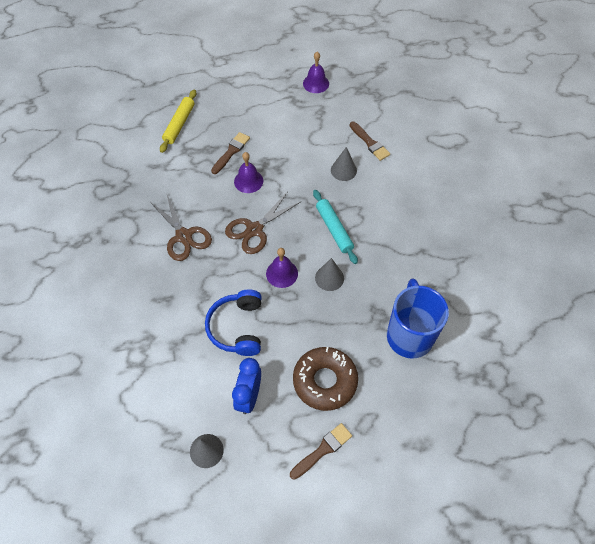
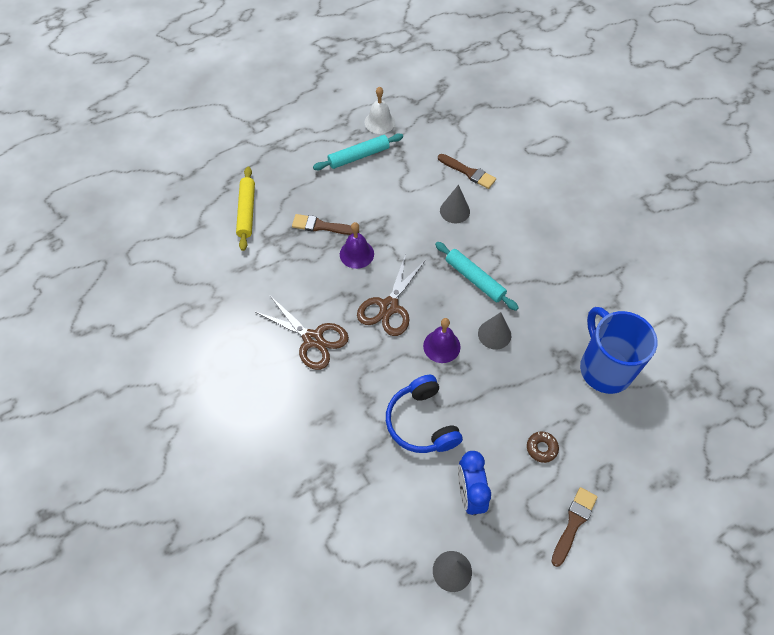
camera: 20 degrees left, 0 degrees up
brown brush [211,132,250,174] -> brown brush turned 90 degrees counterclockwise [292,214,359,235]
brown donut [293,347,358,411] -> brown donut [527,432,559,463], size x0.43
purple bell [303,52,329,93] -> white bell [365,86,395,134]
none -> turquoise rolling pin [313,133,403,170]

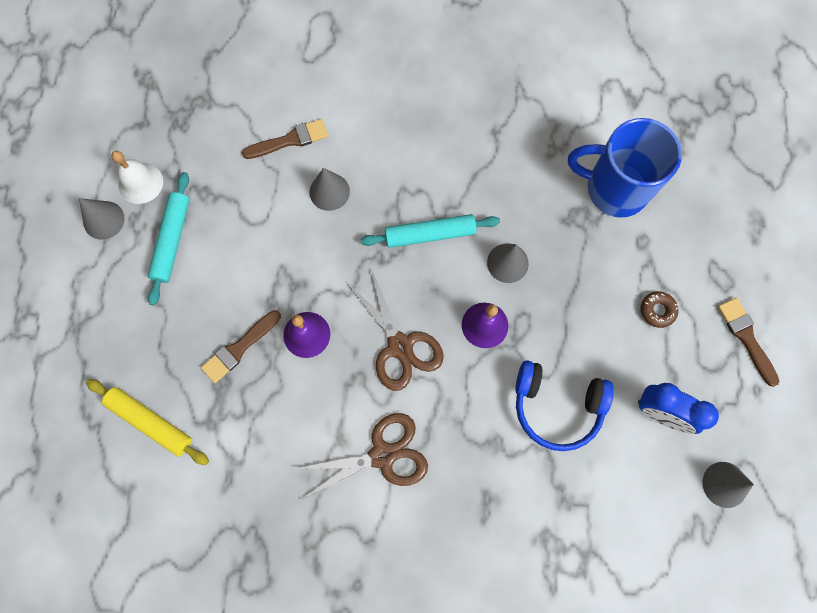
camera: 55 degrees left, 15 degrees up
none -> grey cone [79,198,125,240]

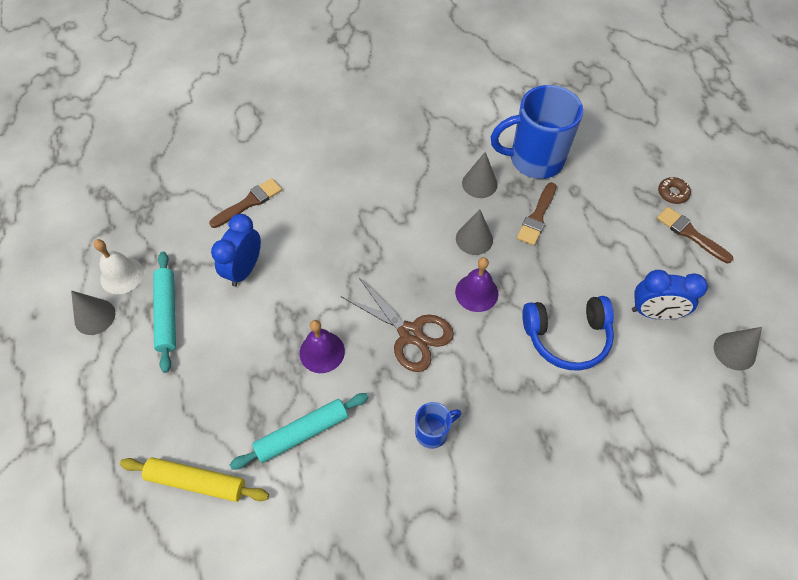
camera: 20 degrees left, 15 degrees down
brown brush [201,310,281,383] -> brown brush moved to [517,182,556,245]
brown scissors [295,413,428,499] -> blue mug [415,402,461,449]
grey cone [309,168,350,211] -> grey cone moved to [462,152,498,198]
turquoise rolling pin [361,214,500,248] -> turquoise rolling pin moved to [230,393,369,470]
brown donut [641,291,679,328] -> brown donut moved to [658,177,691,204]
none -> blue clock [211,214,261,287]

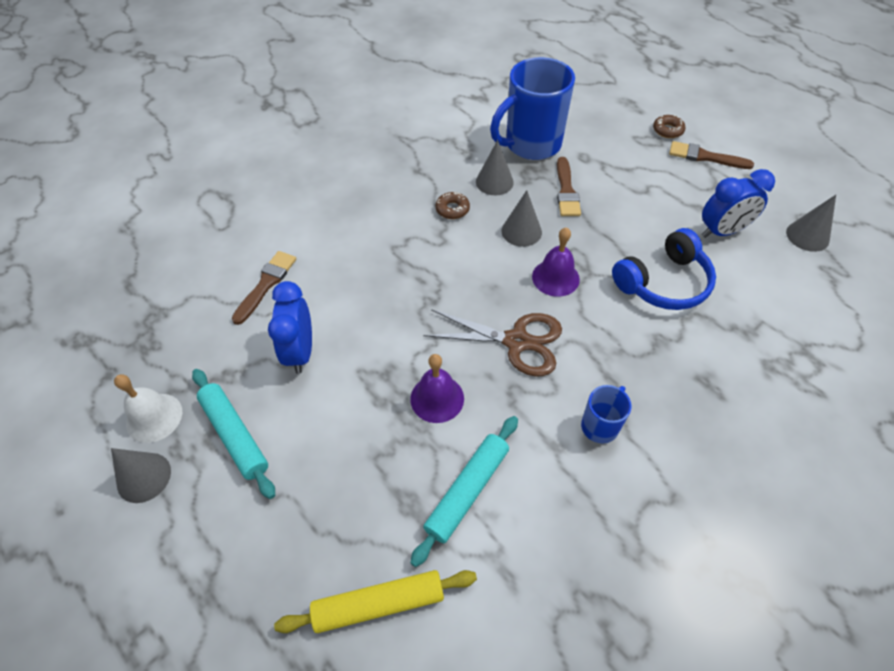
camera: 25 degrees left, 5 degrees down
none -> brown donut [435,192,470,219]

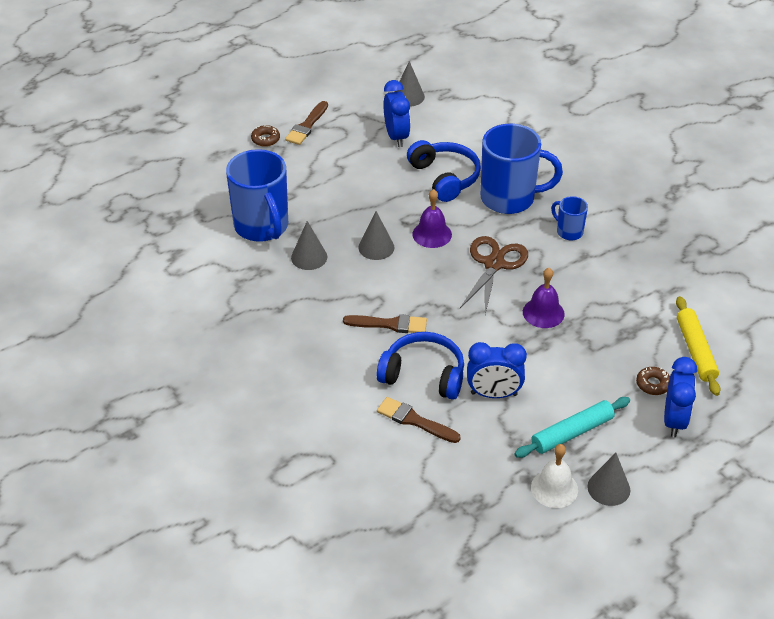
camera: 85 degrees left, 10 degrees down
turquoise rolling pin [410,416,518,567] -> none
brown donut [435,192,470,219] -> brown donut moved to [636,367,670,395]
brown brush [557,157,581,216] -> brown brush moved to [343,314,427,333]
none -> blue headphones [377,332,464,400]
none -> blue mug [481,124,563,214]
none -> blue clock [664,357,697,437]

